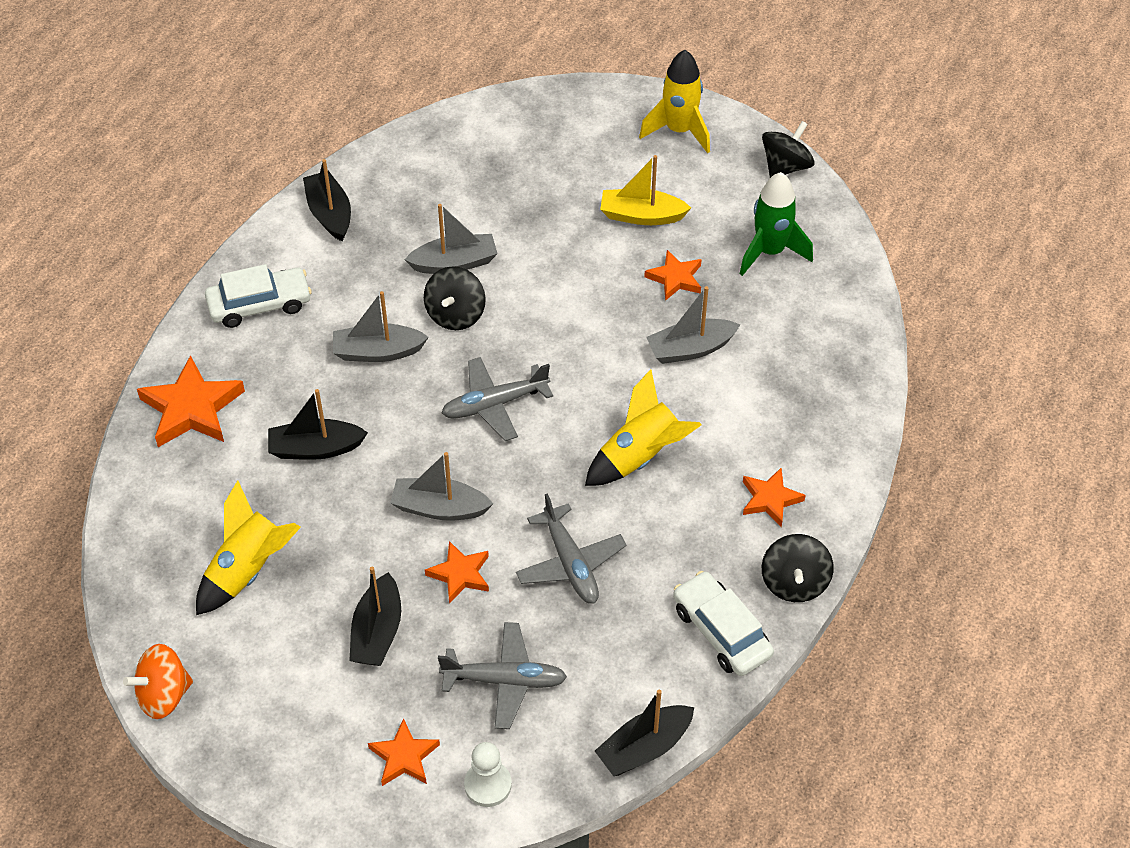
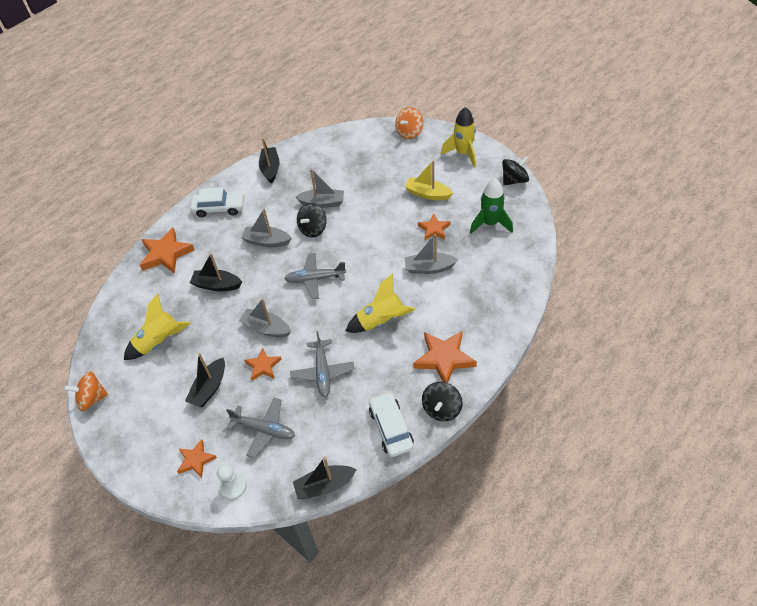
camera: 20 degrees right, 0 degrees up
orange star [743,468,806,527] -> orange star [413,331,477,383], size x1.68
none -> orange spinning top [395,107,423,139]

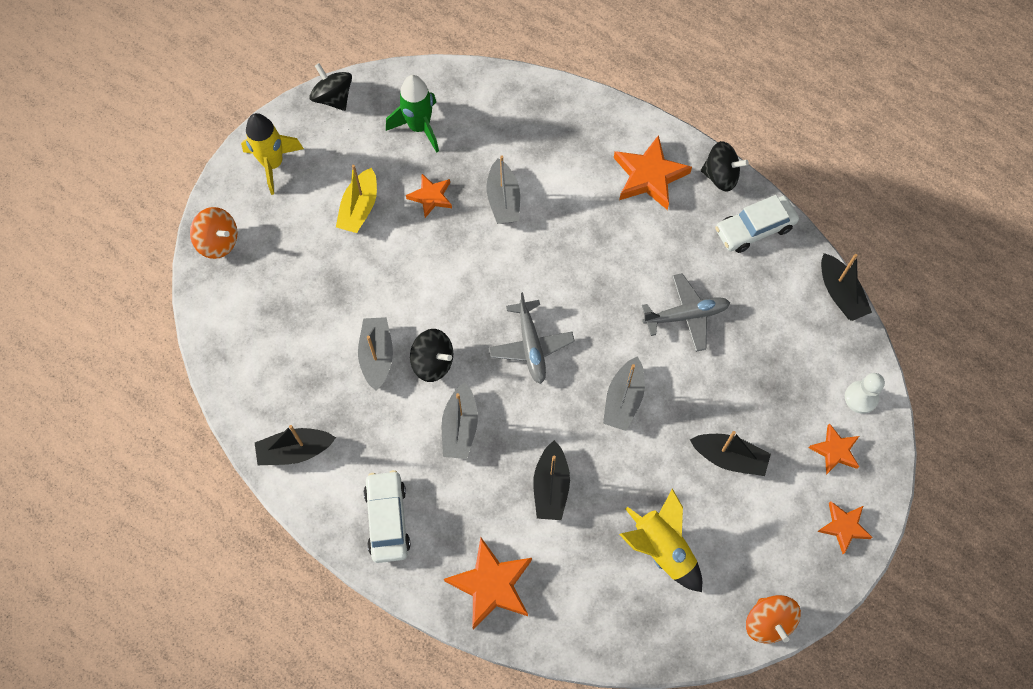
camera: 100 degrees left, 15 degrees up
grey plane [226,398,295,458] -> none
orange star [244,347,282,381] -> orange star moved to [817,501,873,554]
yellow rocket [346,274,416,333] -> none

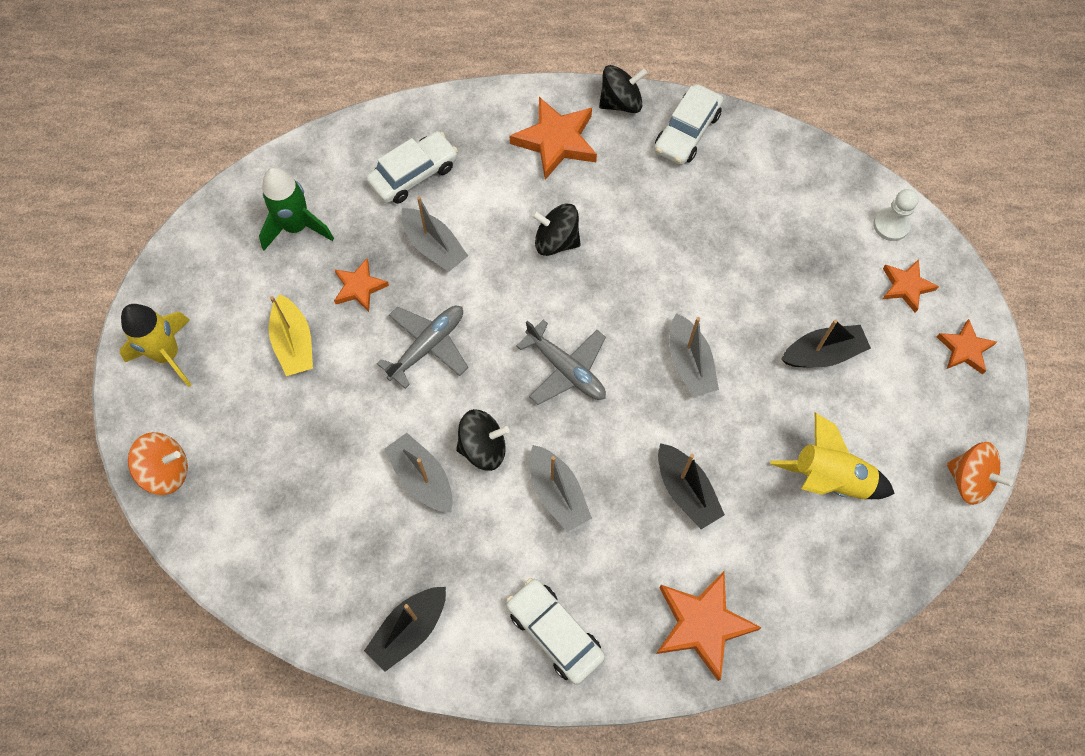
camera: 35 degrees left, 0 degrees up
black spinning top [309,63,352,111] -> black spinning top moved to [532,204,581,256]
grey plane [642,273,730,352] -> grey plane moved to [377,306,468,389]
black boat [821,253,872,321] -> none
none -> white car [366,131,458,204]

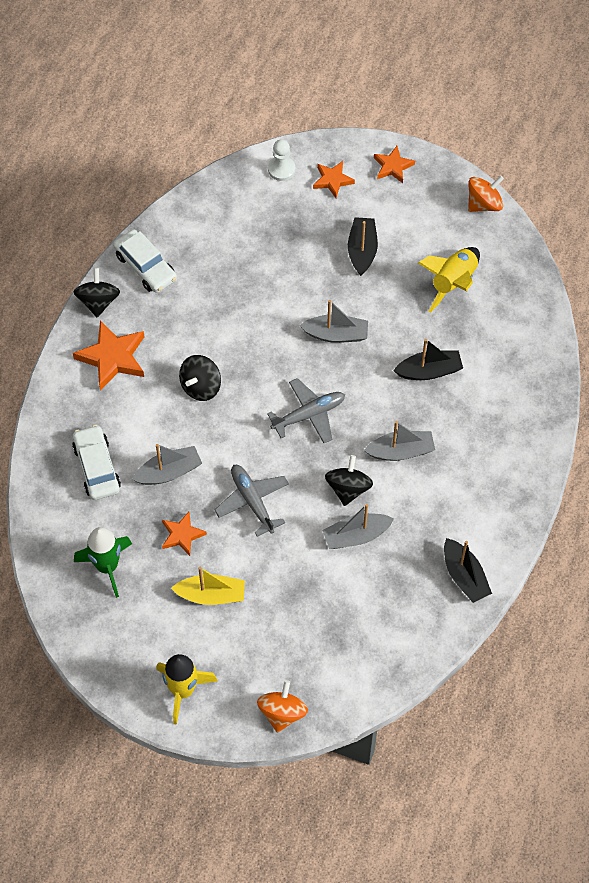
camera: 70 degrees left, 5 degrees down
white car [506,578,605,685] -> none
orange star [656,571,762,681] -> none

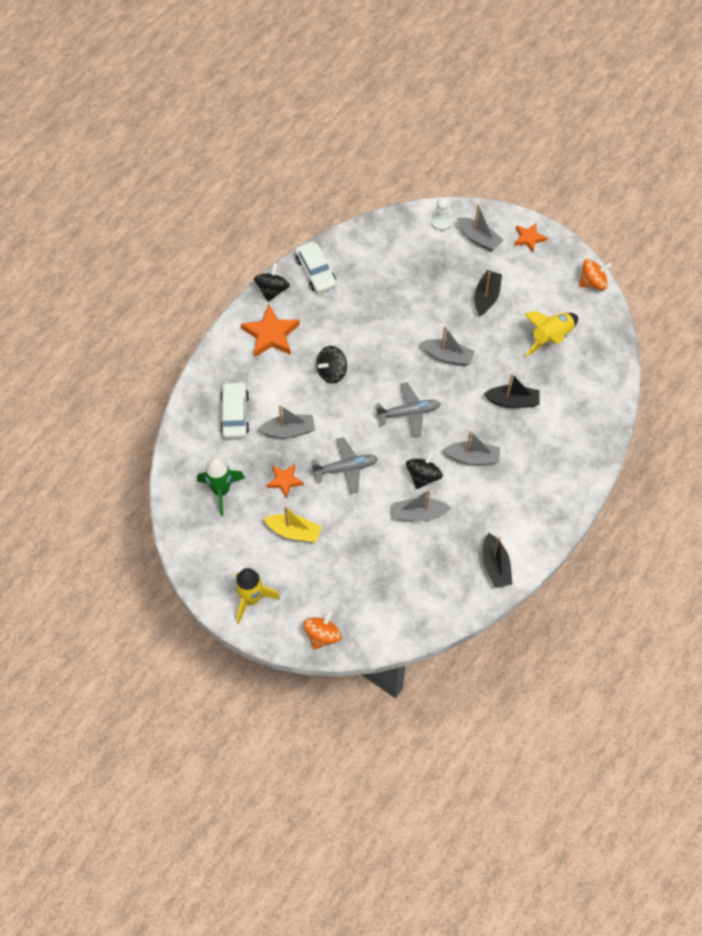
camera: 15 degrees right, 0 degrees up
grey plane [214,465,289,537] -> grey plane turned 90 degrees clockwise [312,437,378,494]
orange star [313,161,355,198] -> grey boat [457,204,503,251]

